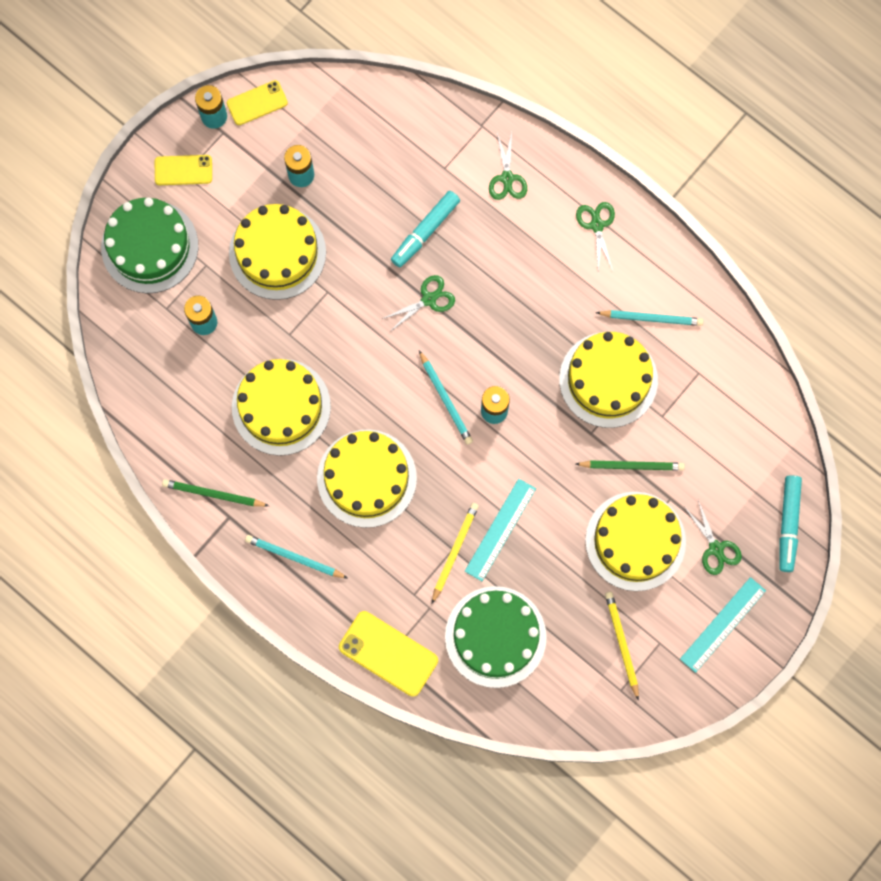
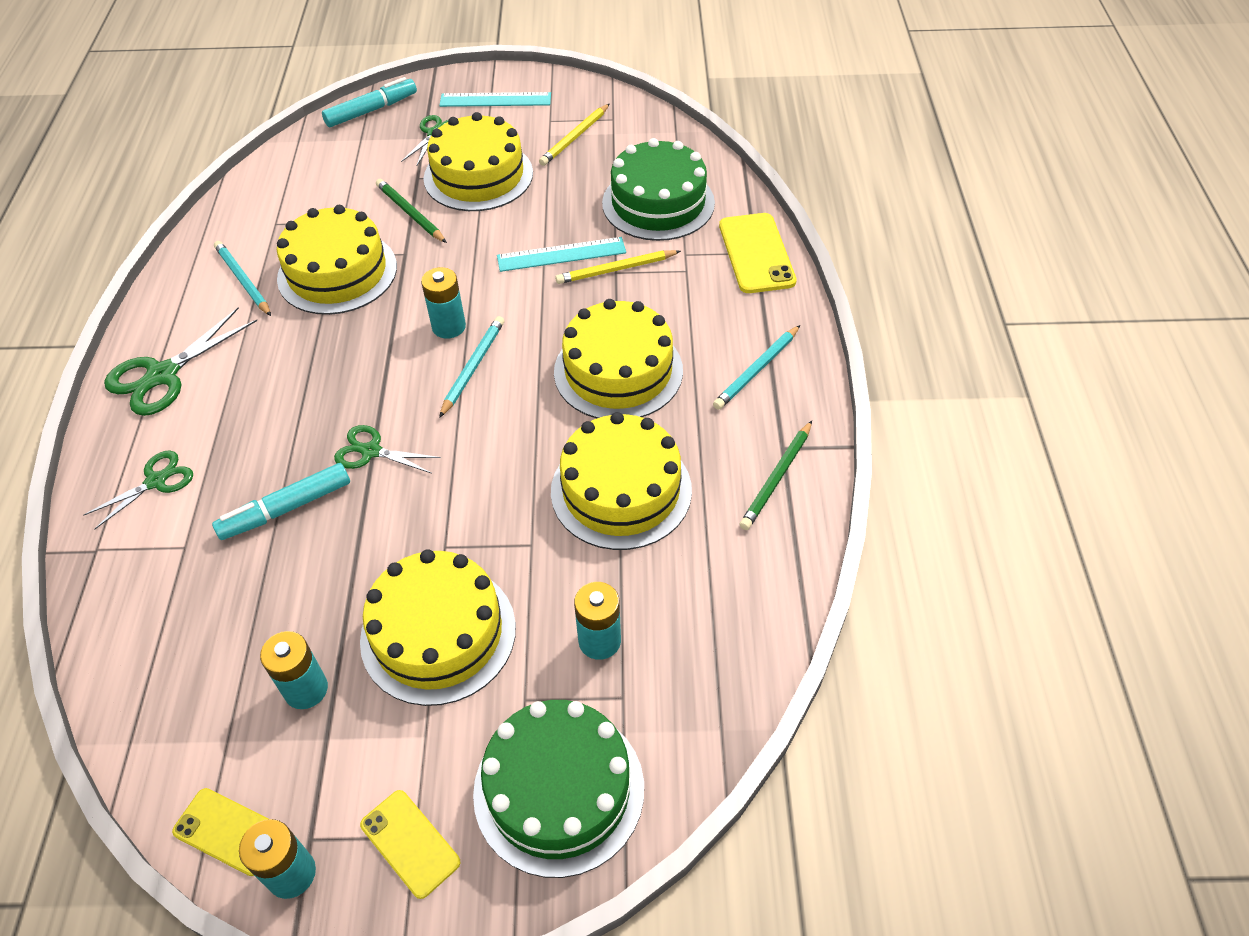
camera: 130 degrees left, 25 degrees down
green pencil [162,479,269,507] -> green pencil turned 60 degrees clockwise [739,421,812,530]
turquoise pencil [245,535,348,578] -> turquoise pencil turned 60 degrees clockwise [713,325,800,410]
turquoise marker [391,191,460,267] -> turquoise marker turned 150 degrees clockwise [212,463,350,540]
green scissors [576,202,615,272] -> green scissors [104,307,258,416], size x1.61

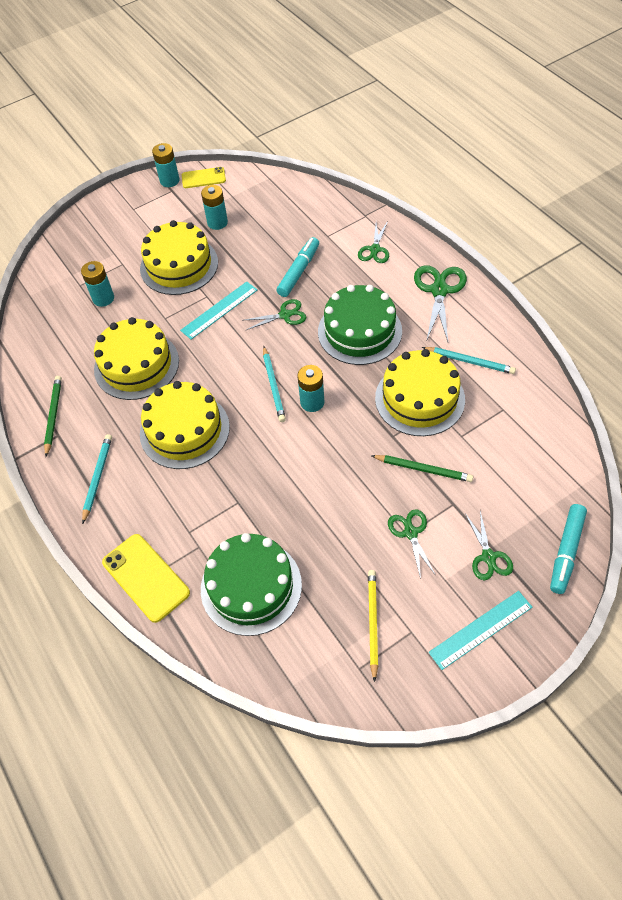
camera: 150 degrees right, 5 degrees up
yellow phone [360,790,460,899] -> none
yellow cake [424,112,533,211] -> green scissors [388,509,436,579]
green cake [473,700,644,878] -> green cake moved to [318,285,402,365]
turquoise ruler [497,237,626,272] -> turquoise ruler moved to [180,281,258,340]
yellow pencil [555,250,681,284] -> none

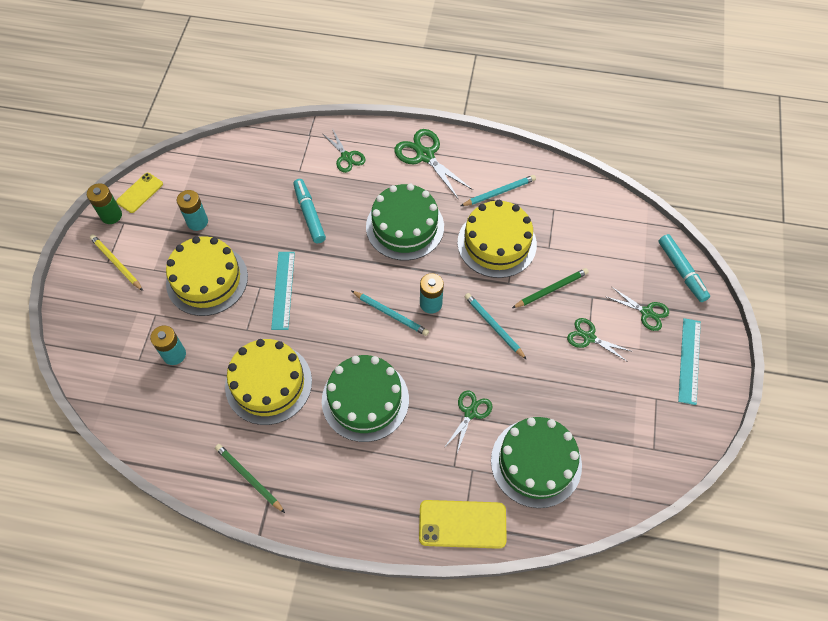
camera: 50 degrees left, 5 degrees up
turquoise pencil [82,434,112,524] -> turquoise pencil moved to [464,293,527,360]
yellow cake [140,381,230,469] -> green cake [322,355,409,442]
turquoise battery [152,143,180,187] -> green battery [87,183,122,224]
green scissors [245,299,306,330] -> green scissors moved to [444,391,492,453]
yellow pencil [368,570,378,682] -> yellow pencil moved to [90,234,143,291]

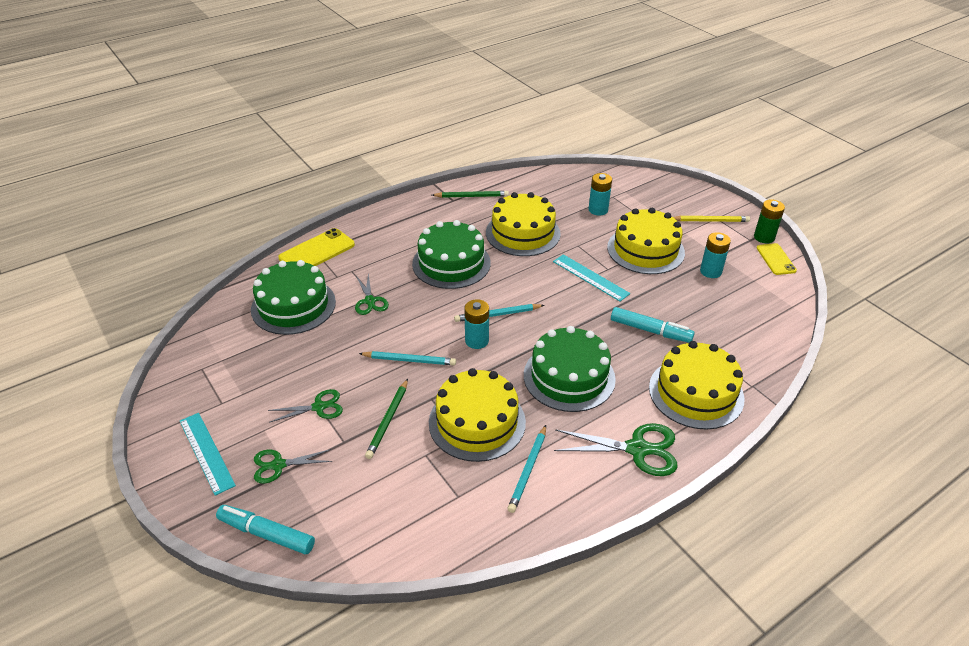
camera: 135 degrees right, 20 degrees down
green scissors [322,130,366,173] -> yellow cake [649,341,745,430]

